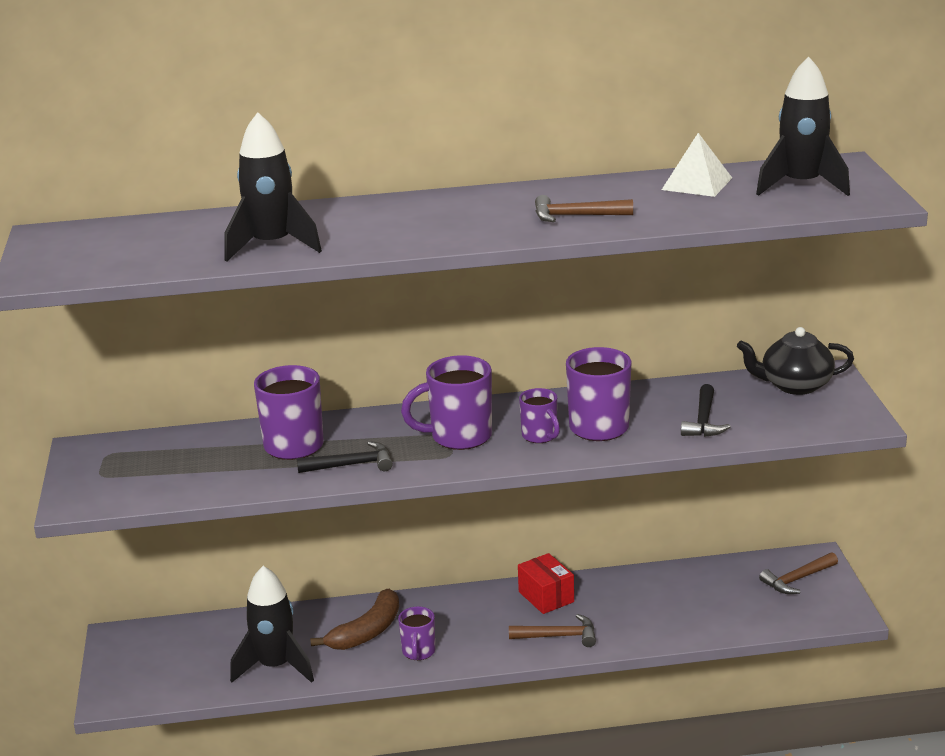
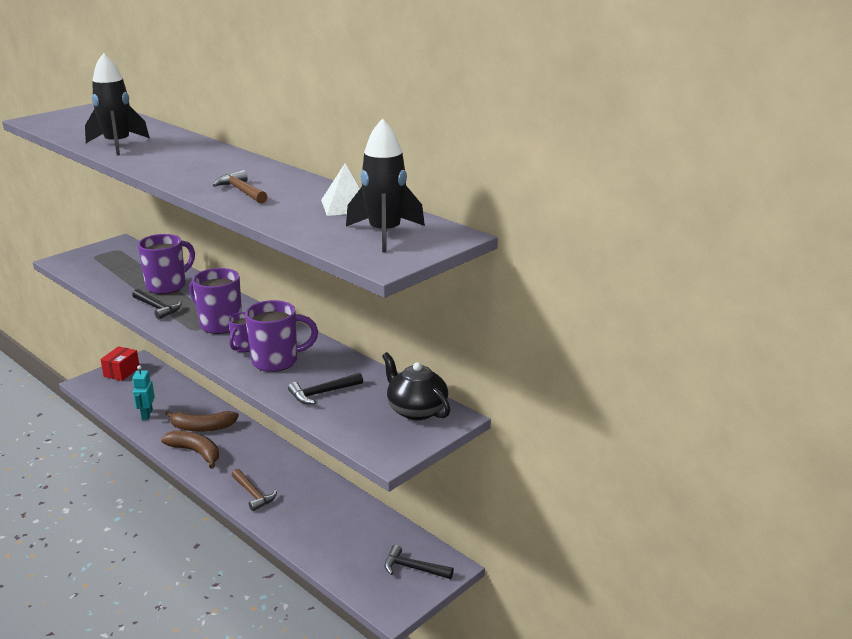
camera: 50 degrees right, 0 degrees up
black rocket [230,566,314,683] -> turquoise robot [132,365,155,420]
purple mug [398,606,435,660] -> brown banana [161,431,219,469]
red box [518,553,574,614] -> red box moved to [100,346,139,381]
brown hammer [759,552,838,594] -> black hammer [385,545,454,579]

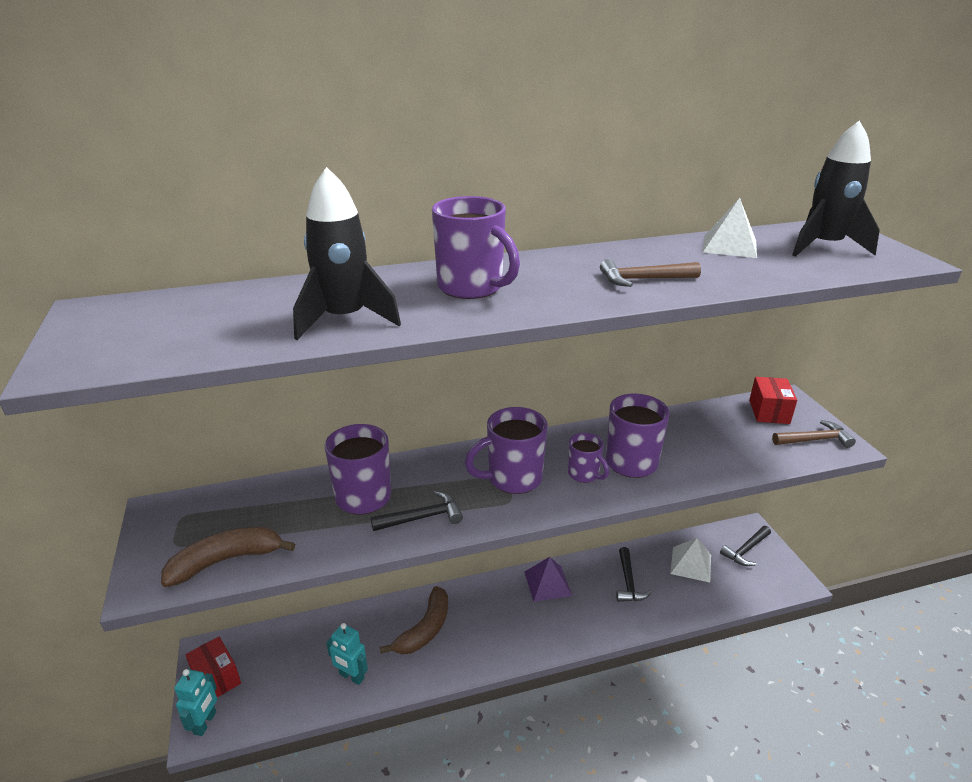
camera: 60 degrees left, 5 degrees up
brown banana [161,431,219,469] -> brown banana moved to [161,527,295,587]
brown hammer [232,469,277,511] -> brown hammer moved to [772,420,856,448]
black hammer [288,373,363,404] -> black hammer moved to [616,547,652,602]
black teapot [382,352,450,420] -> red box [749,377,797,424]
none -> turquoise robot [174,669,217,736]
none -> purple mug [432,196,520,299]
none -> purple pyramid [525,557,572,602]
none -> white pyramid [670,538,711,582]

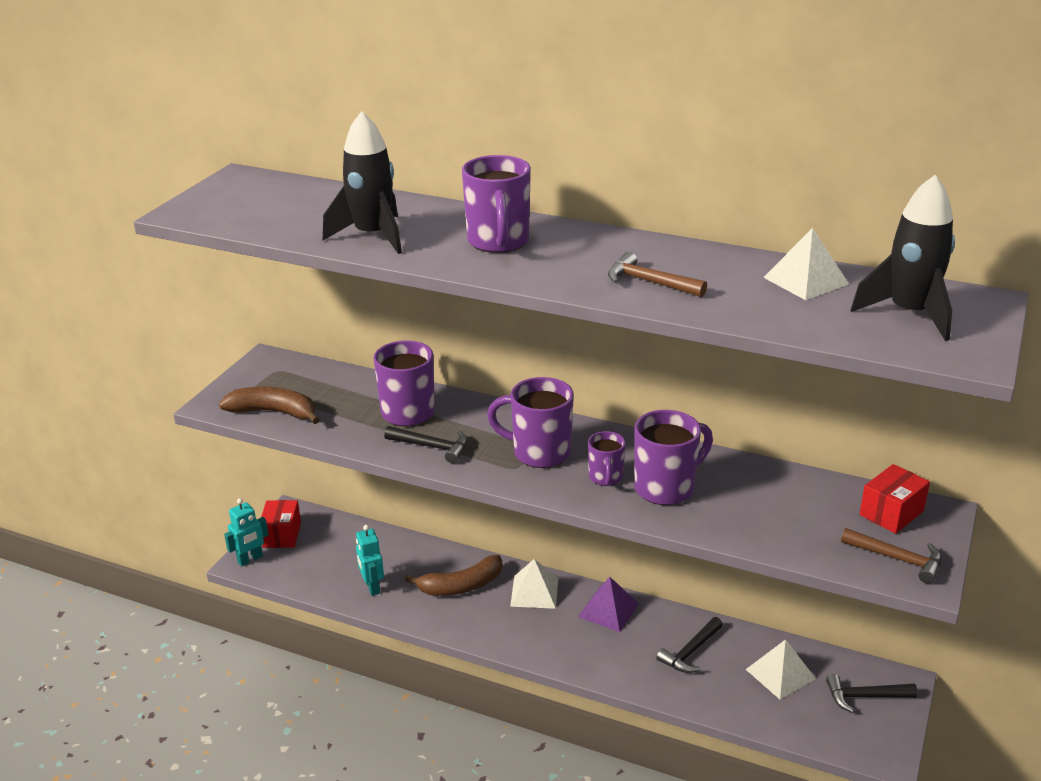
camera: 40 degrees right, 0 degrees up
none -> white pyramid [510,559,558,609]

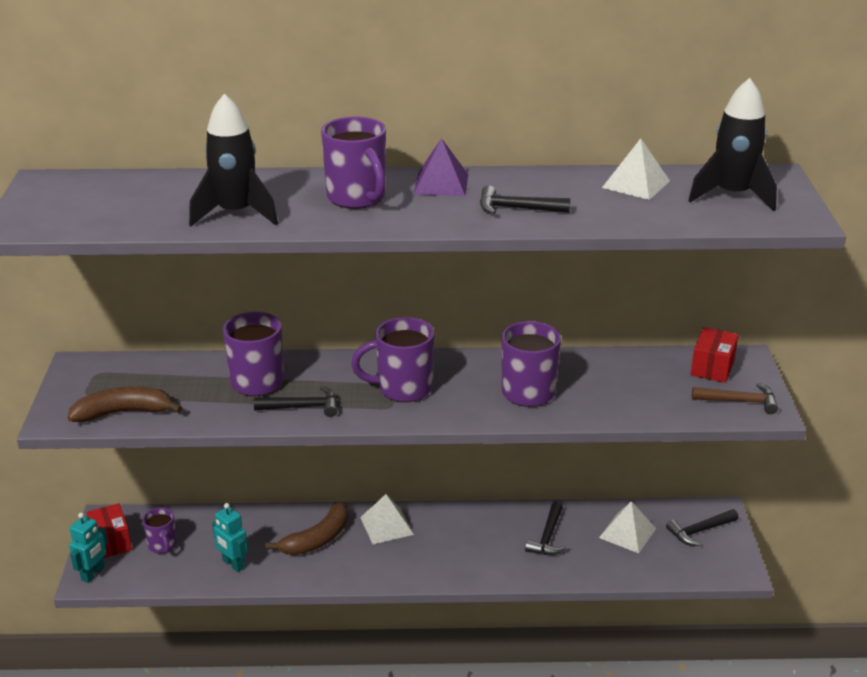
camera: 25 degrees left, 0 degrees up
purple pyramid [578,577,639,632] -> purple pyramid moved to [413,138,468,196]
purple mug [588,431,626,486] -> purple mug moved to [142,508,177,554]
brown hammer [608,252,707,297] -> black hammer [480,185,570,214]

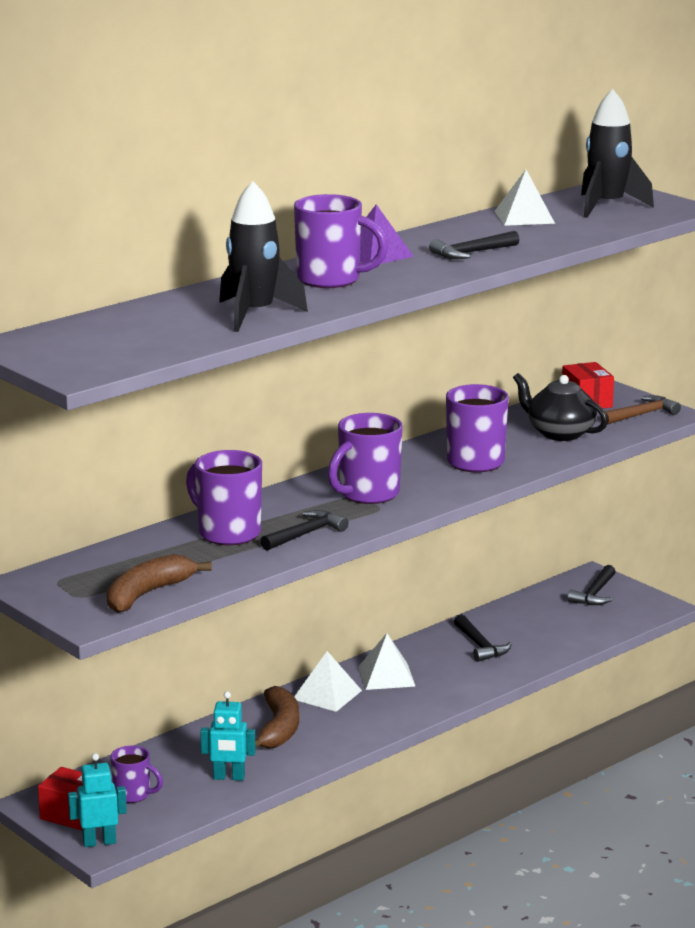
camera: 40 degrees left, 10 degrees down
turquoise robot [69,512,108,583] -> turquoise robot turned 90 degrees counterclockwise [68,753,127,847]
white pyramid [599,501,656,553] -> white pyramid moved to [358,633,416,690]
none -> black teapot [513,373,608,441]

